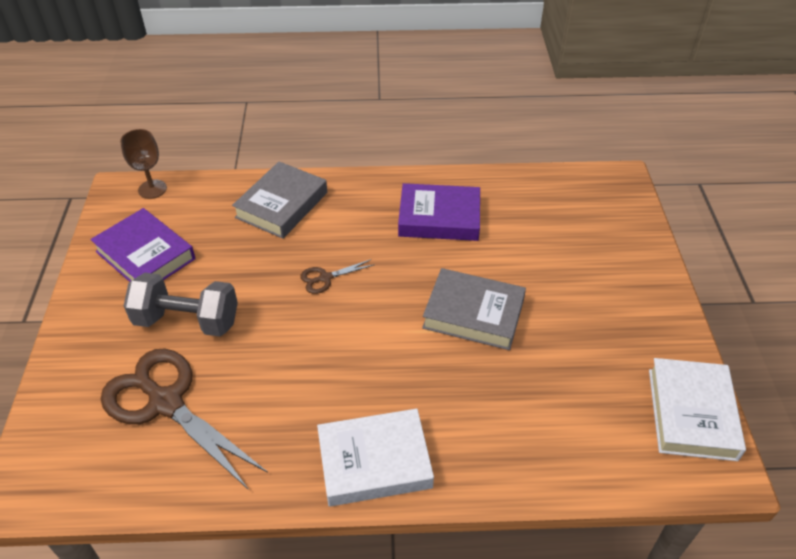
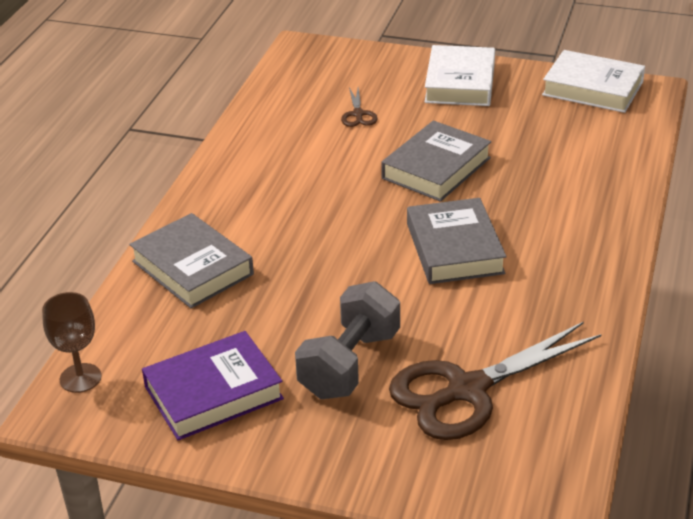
camera: 70 degrees left, 10 degrees down
brown scissors [300,259,374,294] -> brown scissors moved to [341,87,377,127]
white book [317,409,434,507] -> white book moved to [425,45,495,106]
purple book [398,183,480,241] -> none
none -> grey book [407,198,507,284]

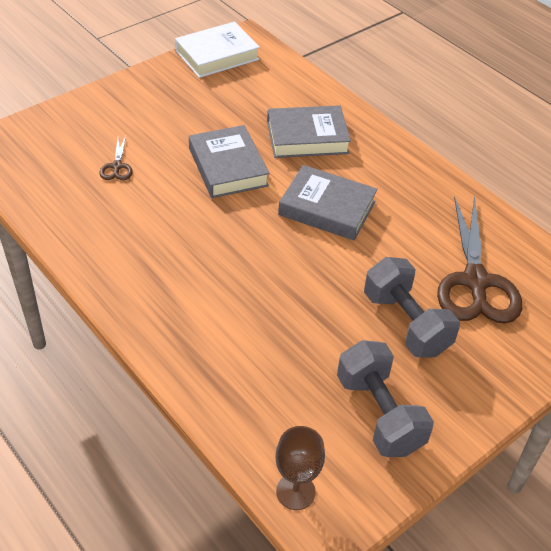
camera: 60 degrees left, 10 degrees up
grey book [129,213,254,308] -> grey book moved to [267,105,351,158]
purple book [142,331,284,440] -> grey dumbbell [337,340,434,457]
brown scissors [341,87,377,127] -> brown scissors turned 60 degrees clockwise [99,136,133,180]
white book [425,45,495,106] -> none

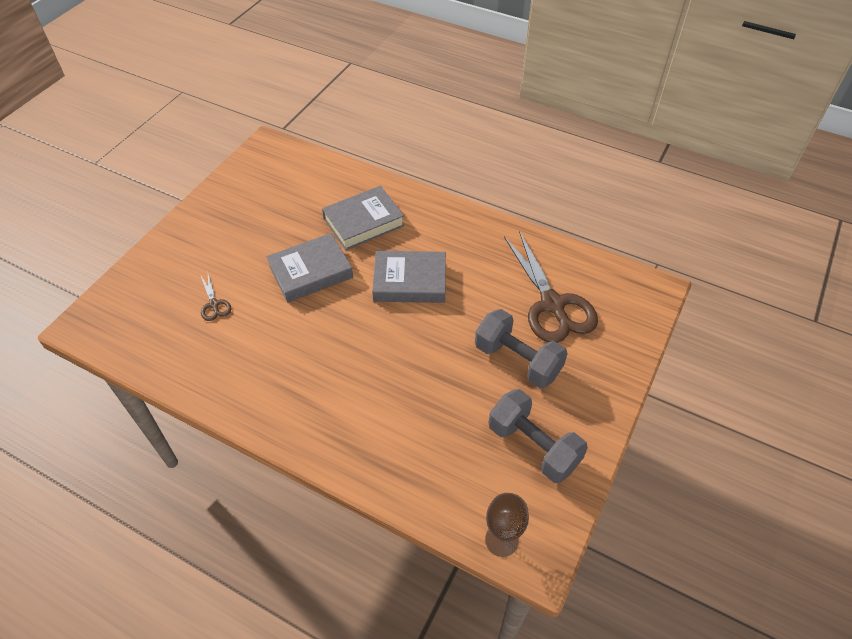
camera: 20 degrees left, 5 degrees up
white book [175,22,260,78] -> none
grey book [189,125,270,198] -> grey book turned 75 degrees counterclockwise [267,233,353,302]

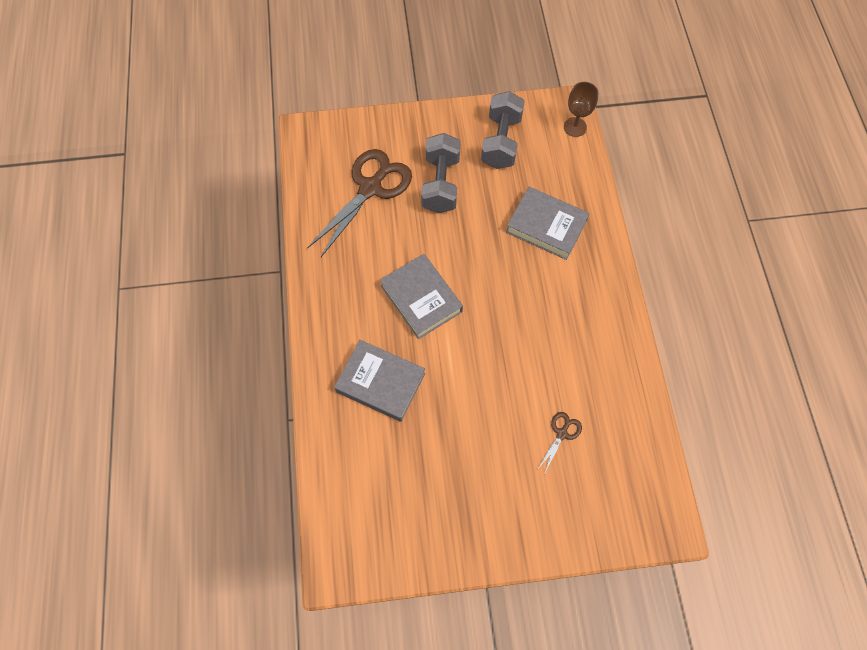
camera: 125 degrees left, 15 degrees up
grey book [267,233,353,302] -> grey book moved to [506,187,590,260]

